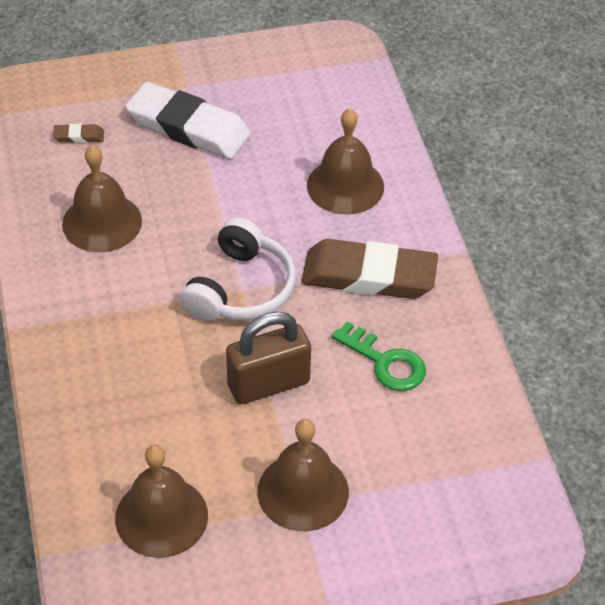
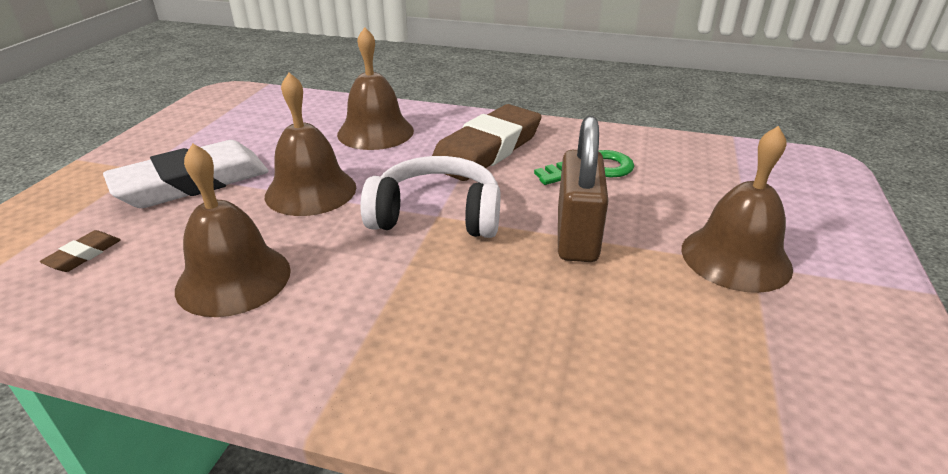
camera: 60 degrees left, 15 degrees down
brown bell [115,445,208,558] -> brown bell moved to [265,73,356,216]
white headphones [180,217,296,321] -> white headphones turned 45 degrees counterclockwise [360,156,501,238]

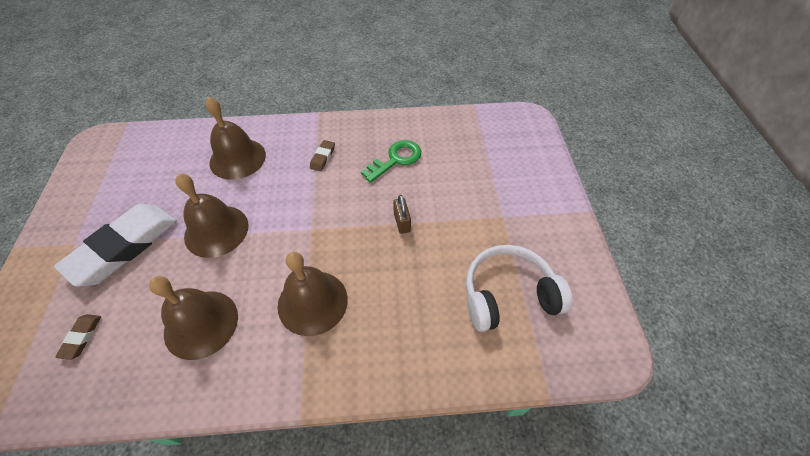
camera: 20 degrees left, 20 degrees up
white headphones [360,156,501,238] -> white headphones moved to [466,245,573,332]
brown eraser [432,104,542,181] -> brown eraser [310,140,335,171], size x0.40
brown padlock [558,116,609,262] -> brown padlock [393,195,411,234], size x0.49
brown bell [682,126,793,293] -> brown bell moved to [277,252,348,336]

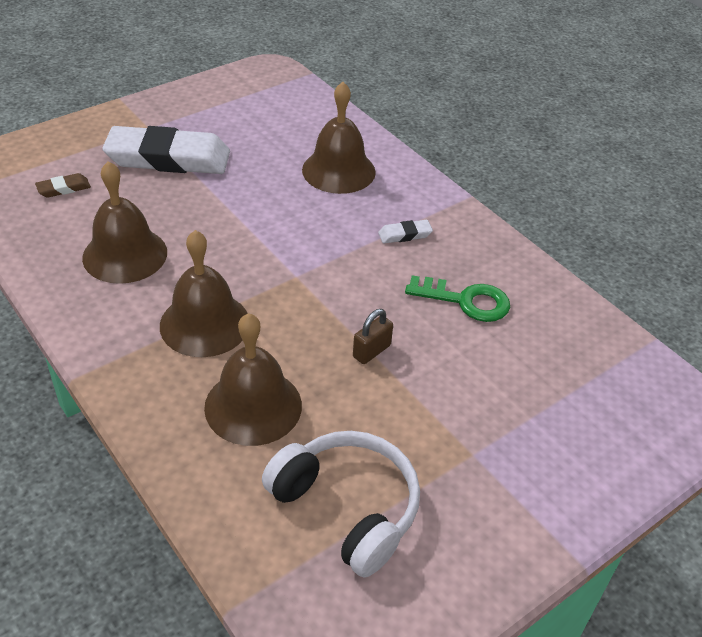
camera: 55 degrees right, 10 degrees down
brown bell [175,174,249,258] -> brown bell moved to [204,313,302,446]
brown eraser [310,140,335,171] -> white eraser [378,220,433,244]

